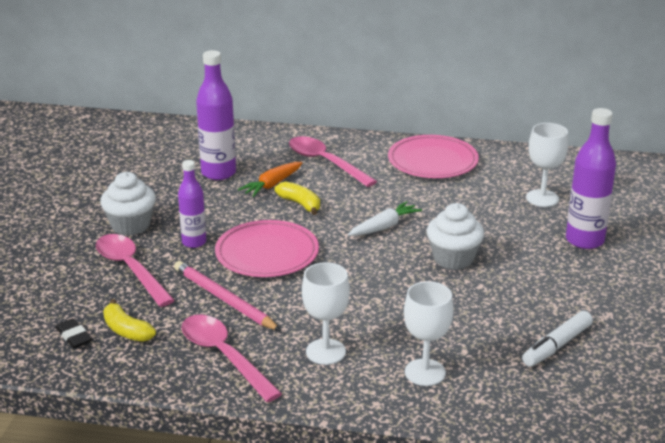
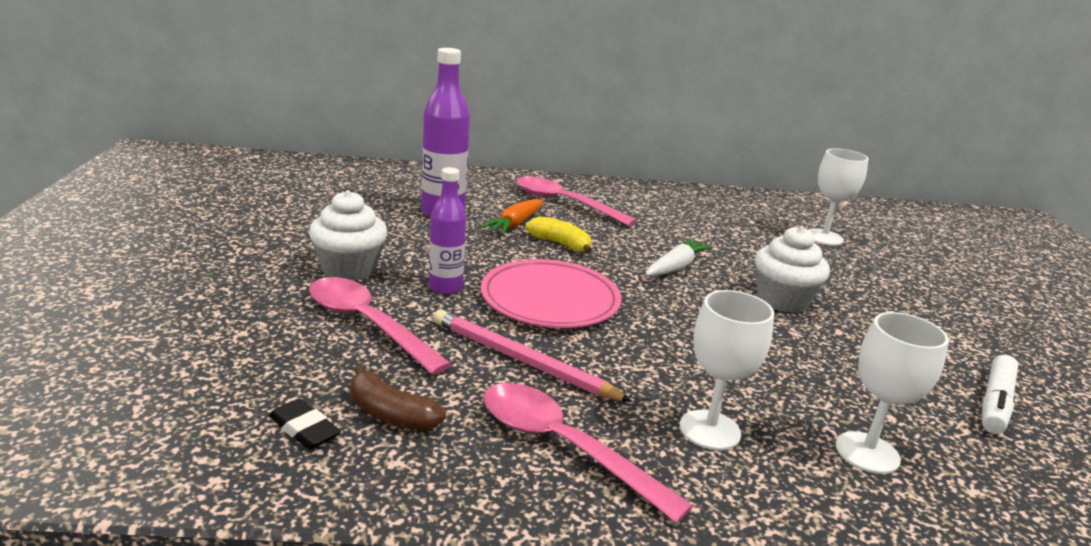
camera: 15 degrees left, 5 degrees down
yellow banana [103,299,156,342] -> brown banana [351,365,446,431]
pink plate [388,135,479,178] -> none
purple bottle [566,108,616,249] -> none

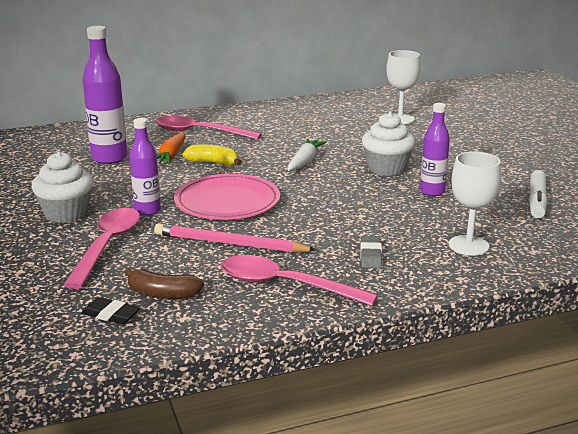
camera: 15 degrees left, 0 degrees up
pink spoon [309,277,452,375] -> pink spoon turned 75 degrees clockwise [63,208,140,289]
white goblet [680,290,774,450] -> grey eraser [360,236,382,268]
none -> purple bottle [420,103,450,196]

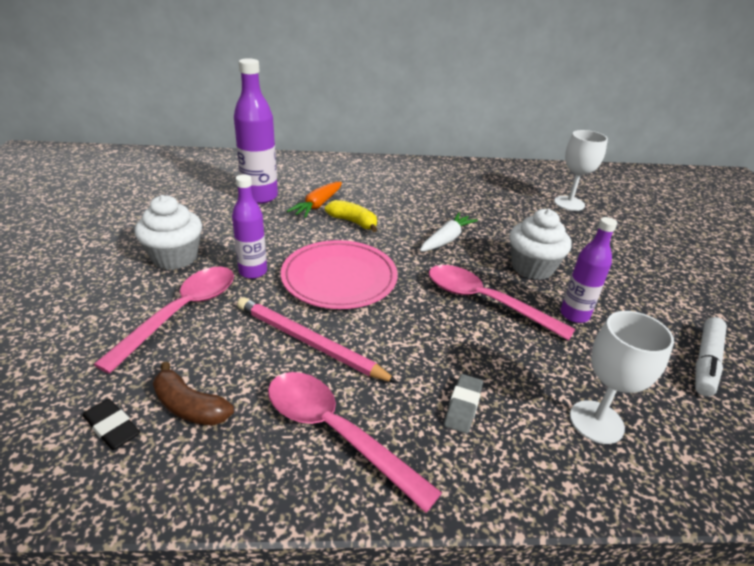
camera: 15 degrees right, 10 degrees up
pink spoon [155,116,262,140] -> pink spoon moved to [429,265,575,341]

